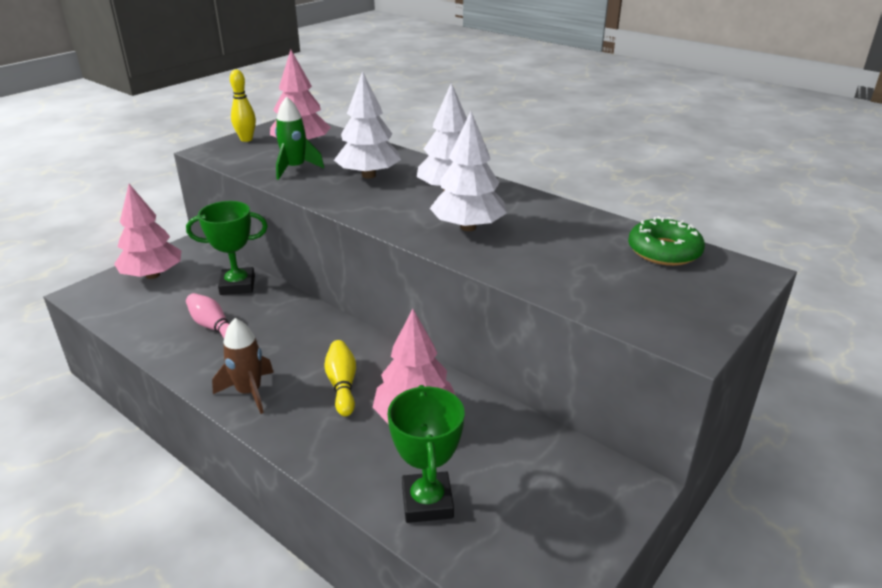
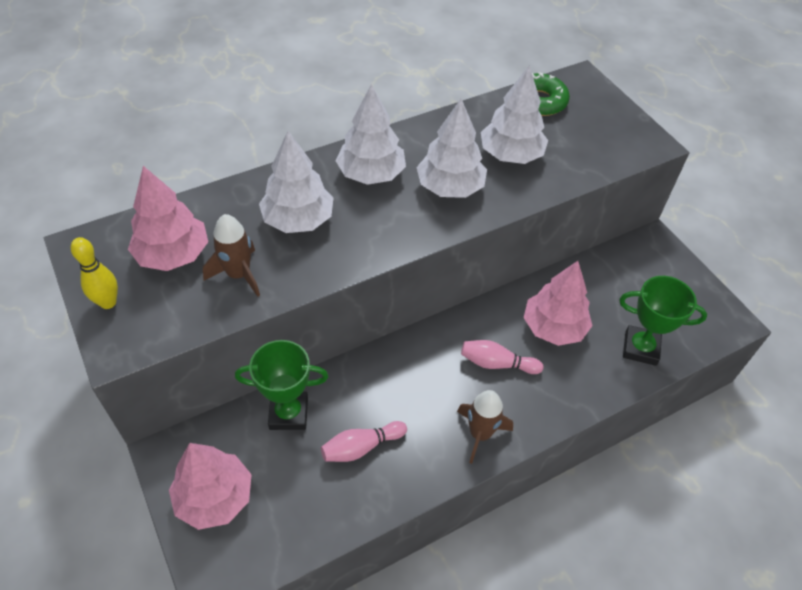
camera: 70 degrees left, 20 degrees up
green trophy [186,201,268,295] -> green trophy turned 75 degrees clockwise [235,340,328,430]
green rocket [275,96,324,180] -> brown rocket [203,214,260,297]
yellow bowling pin [324,340,356,416] -> pink bowling pin [461,340,543,374]
none -> white tree [481,65,548,164]

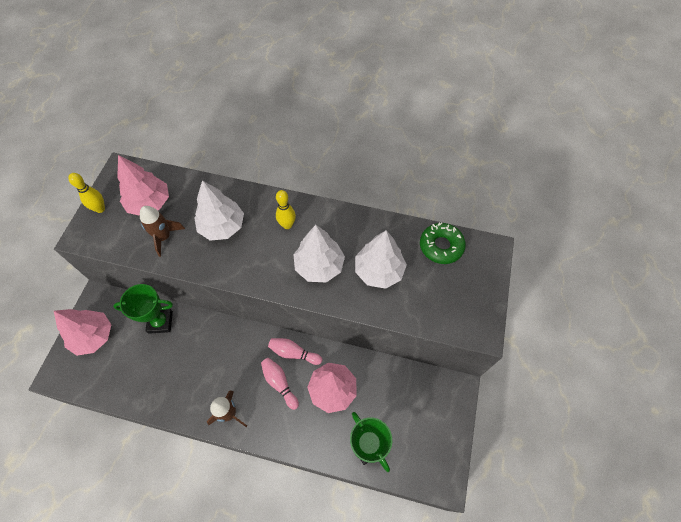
camera: 45 degrees right, 10 degrees up
green trophy [235,340,328,430] -> green trophy turned 45 degrees counterclockwise [113,284,173,334]
pink bowling pin [321,421,407,462] -> pink bowling pin moved to [268,338,322,365]
white tree [336,84,406,185] -> yellow bowling pin [276,190,296,229]

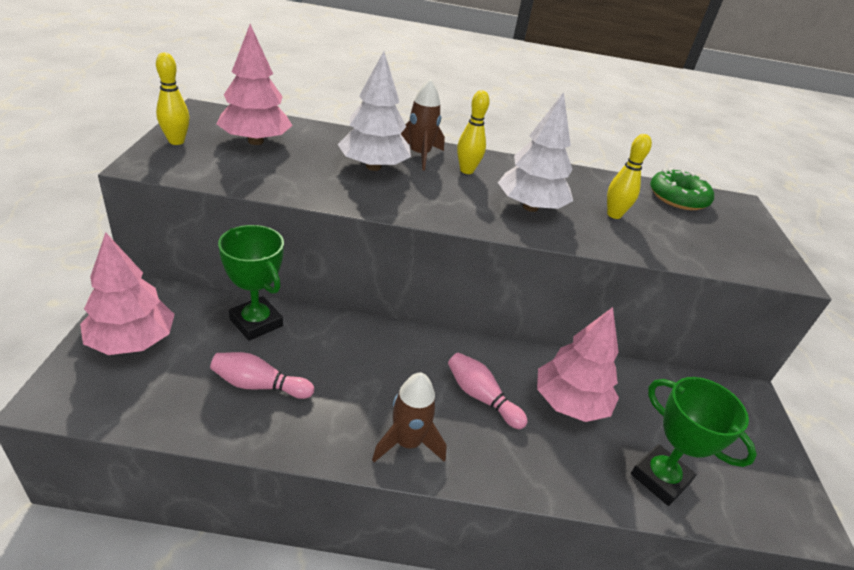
camera: 15 degrees left, 25 degrees down
green trophy [113,284,173,334] -> green trophy turned 60 degrees clockwise [218,225,284,341]
brown rocket [140,206,185,257] -> brown rocket moved to [401,79,445,170]
pink bowling pin [268,338,322,365] -> pink bowling pin moved to [210,352,314,399]
white tree [355,231,407,289] -> yellow bowling pin [607,134,652,219]

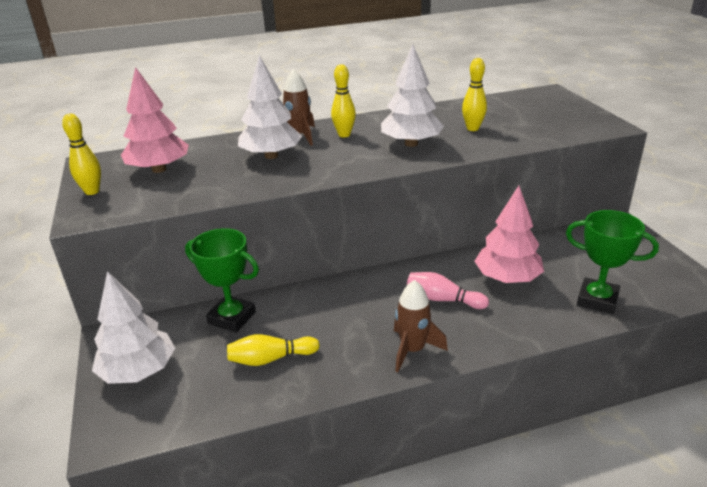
camera: 15 degrees left, 5 degrees down
pink tree [80,232,175,355] -> white tree [92,271,175,384]
pink bowling pin [210,352,314,399] -> yellow bowling pin [227,334,320,366]
green donut [650,168,714,210] -> none

